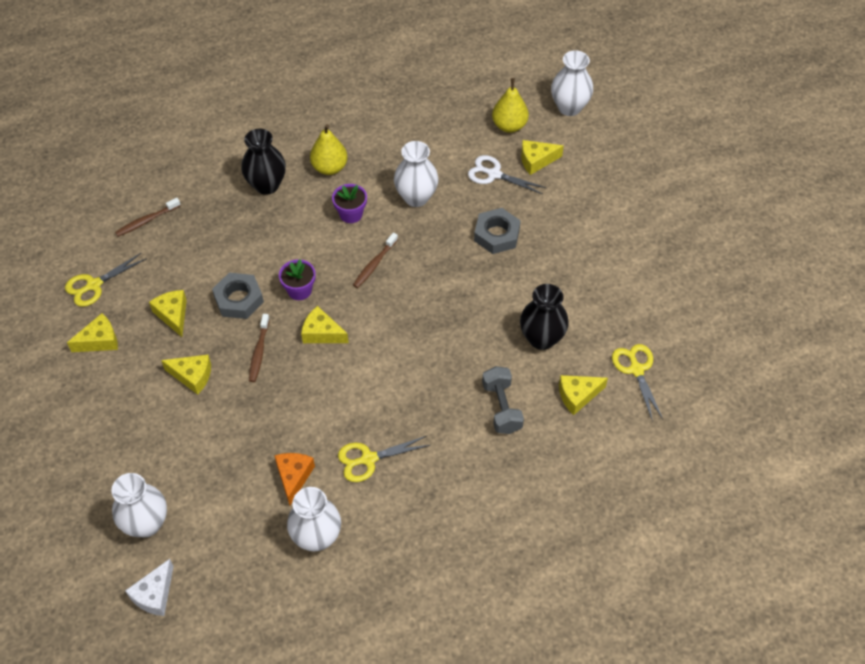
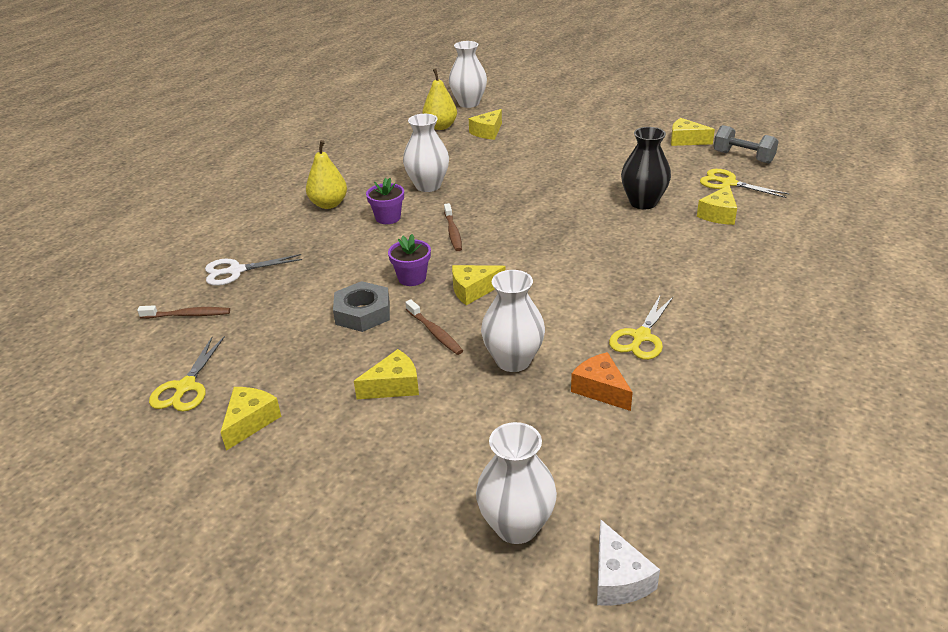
camera: 40 degrees left, 20 degrees down
brown toothbrush [115,198,181,237] -> brown toothbrush turned 105 degrees counterclockwise [137,305,230,319]
yellow cheese [149,290,187,337] -> yellow cheese moved to [671,118,715,146]
black vase [241,129,286,195] -> none
white vase [287,487,341,551] -> white vase moved to [481,270,545,372]
white scissors [468,155,546,194] -> white scissors moved to [205,254,302,286]
grey nut [474,208,521,254] -> none
grey dumbbell [482,366,524,434] -> grey dumbbell moved to [713,125,779,164]

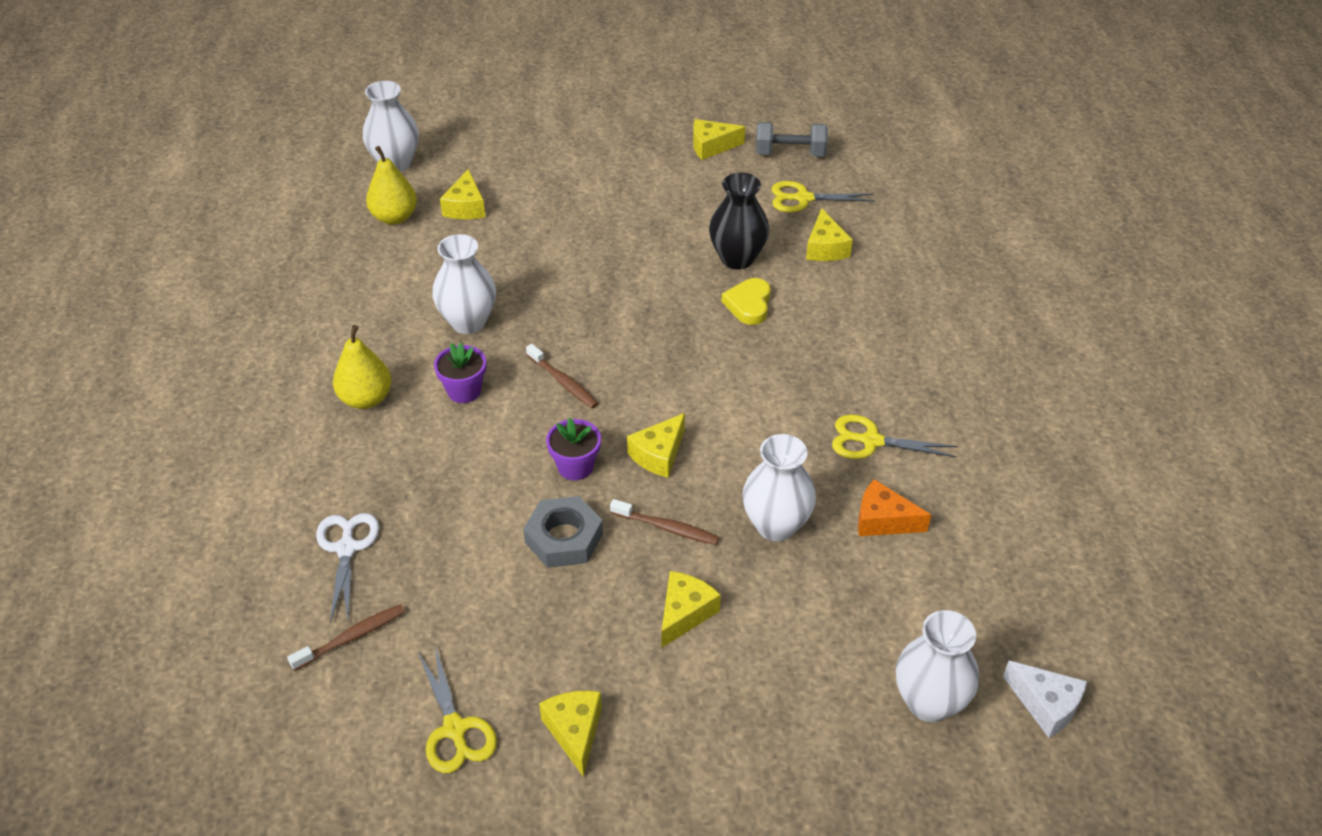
camera: 35 degrees left, 10 degrees up
white scissors [205,254,302,286] -> white scissors turned 135 degrees clockwise [316,513,379,622]
yellow scissors [609,294,673,360] -> yellow scissors turned 105 degrees clockwise [832,414,958,459]
none -> yellow heart [722,278,771,325]

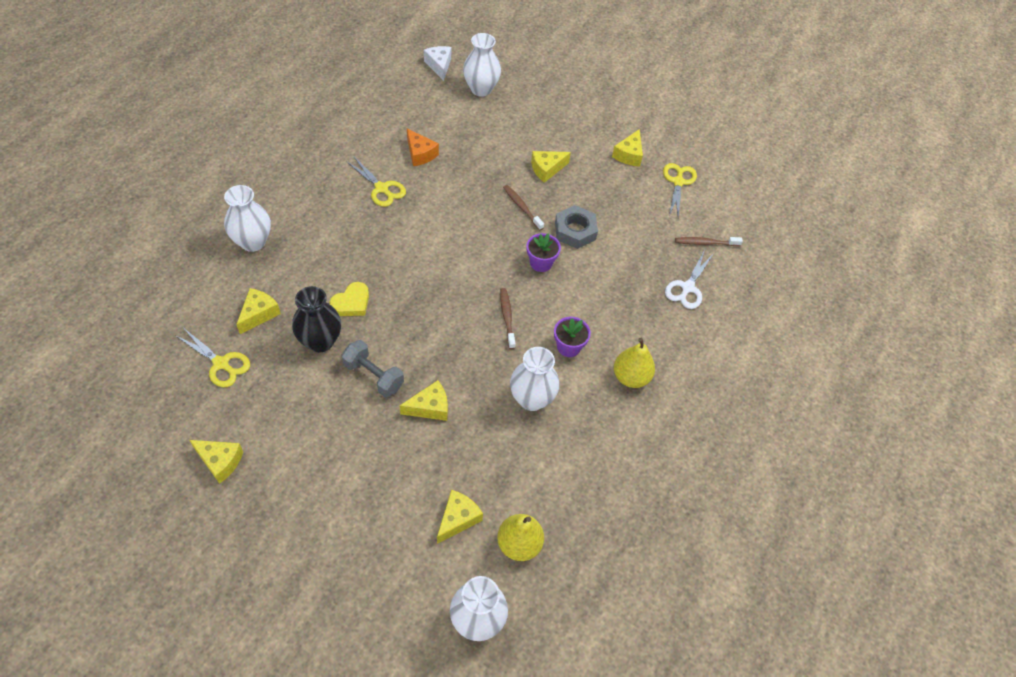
camera: 150 degrees left, 10 degrees up
yellow cheese [627,413,685,478] -> yellow cheese moved to [400,380,448,421]
white vase [742,434,816,541] -> white vase moved to [224,185,271,252]
grey dumbbell [756,122,828,157] -> grey dumbbell moved to [341,340,404,397]

